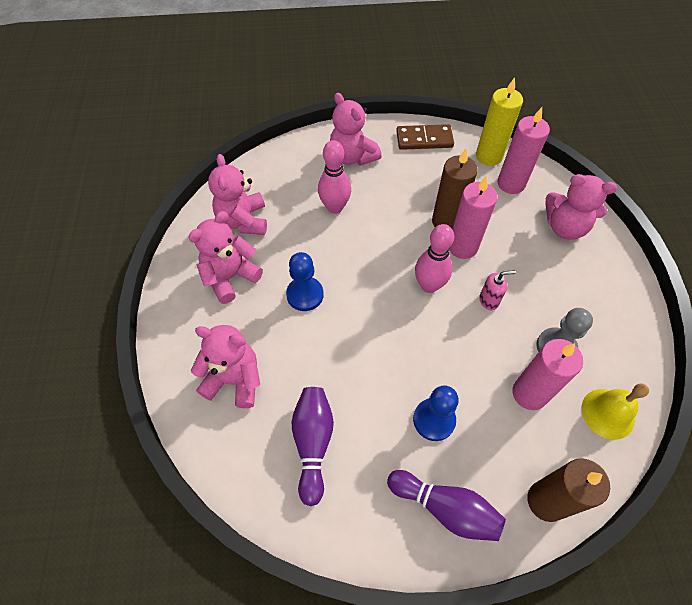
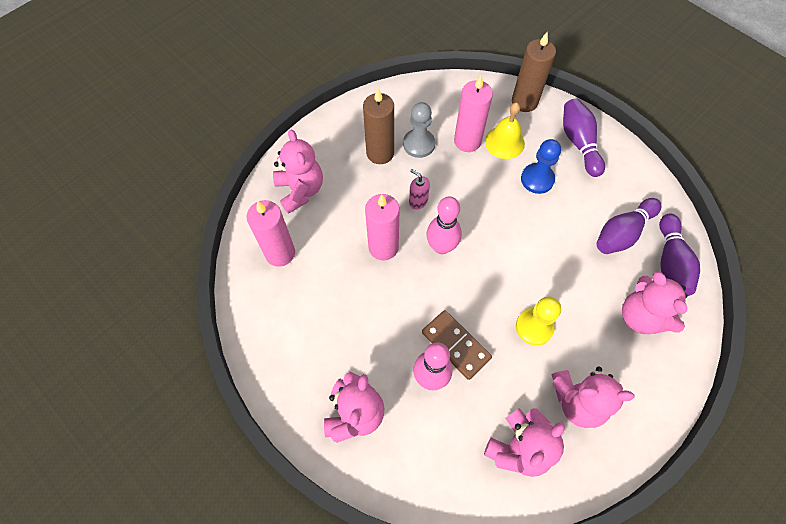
camera: 130 degrees left, 5 degrees up
blue pawn [286,252,324,311] -> yellow pawn [516,297,561,345]
brown domino [396,124,454,150] -> brown domino moved to [422,310,492,380]
brown candle [432,149,478,228] -> brown candle moved to [363,89,394,164]
yellow candle [476,77,523,166] -> none
yellow bell [581,384,649,440] -> yellow bell moved to [485,103,525,159]
none -> purple bowling pin [659,214,700,296]

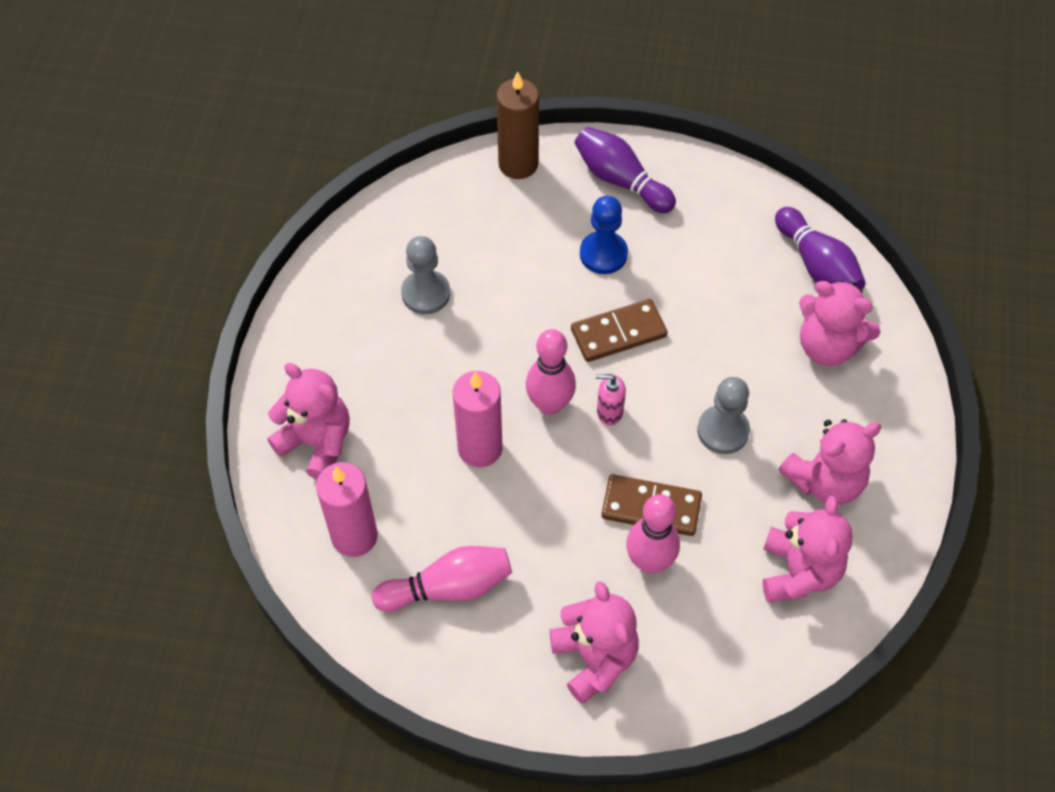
camera: 35 degrees left, 5 degrees down
brown candle [363,89,394,164] -> none
pink soap dispenser [409,169,430,209] -> pink soap dispenser moved to [596,374,626,426]
pink candle [454,75,493,152] -> none
yellow bell [485,103,525,159] -> none
yellow pawn [516,297,561,345] -> grey pawn [697,377,750,454]
purple bowling pin [596,198,662,254] -> none
none -> pink bowling pin [372,546,512,612]
none -> brown domino [571,299,668,362]

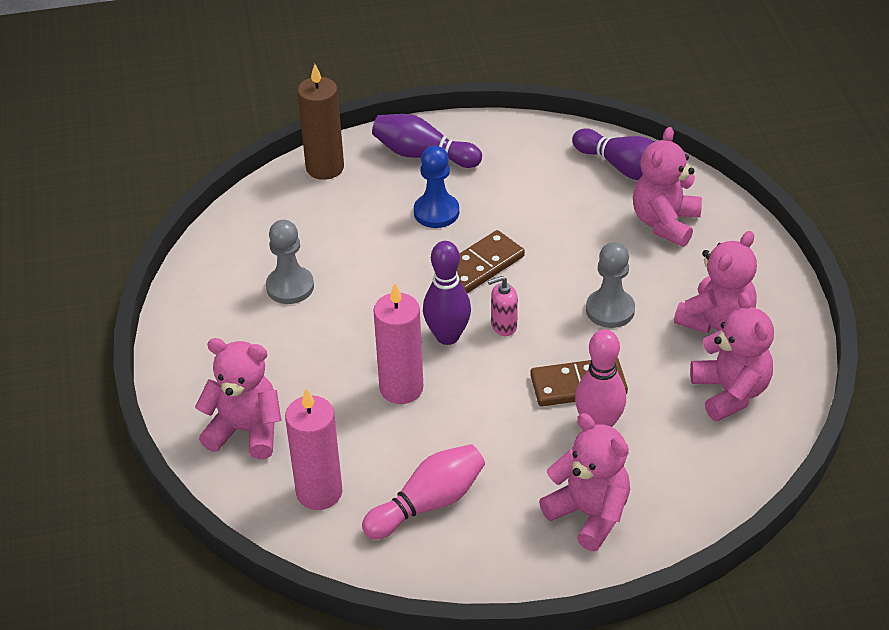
camera: 20 degrees left, 15 degrees down
pink bowling pin [526,329,576,415] -> purple bowling pin [423,241,471,345]
pink teddy bear [799,280,880,366] -> pink teddy bear turned 105 degrees clockwise [633,127,702,247]

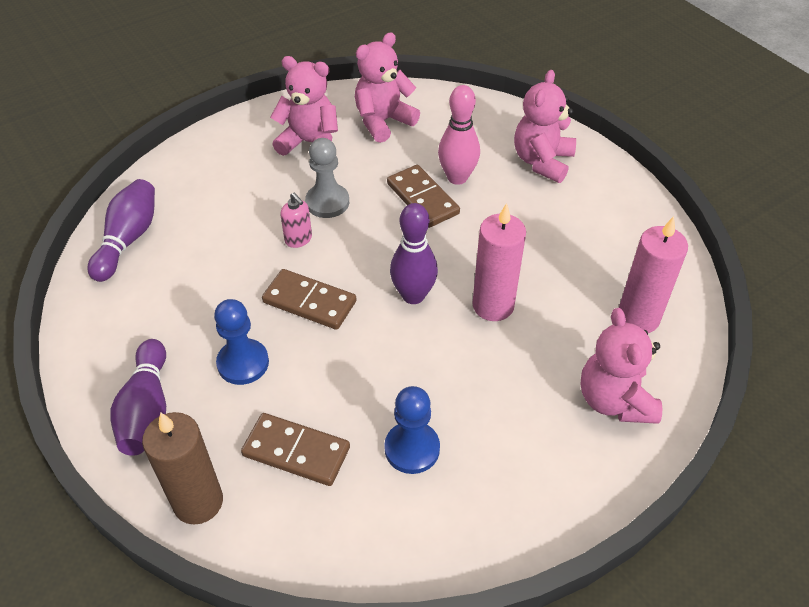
camera: 115 degrees left, 5 degrees up
grey pawn [266,220,314,304] -> blue pawn [384,386,440,474]
pink bowling pin [362,444,485,539] -> none
pink soap dispenser [488,276,518,336] -> pink soap dispenser moved to [280,193,312,248]
pink teddy bear [633,127,702,247] -> none
none -> brown domino [241,413,350,486]

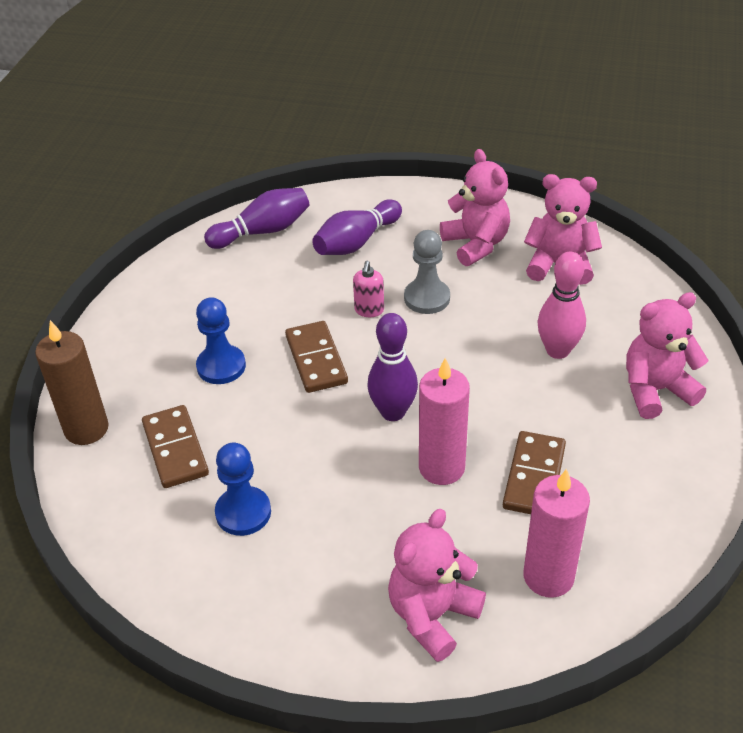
camera: 50 degrees right, 5 degrees down
purple bowling pin [110,339,166,456] -> purple bowling pin moved to [312,200,402,255]
brown domino [387,165,460,228] -> brown domino moved to [503,431,566,514]

